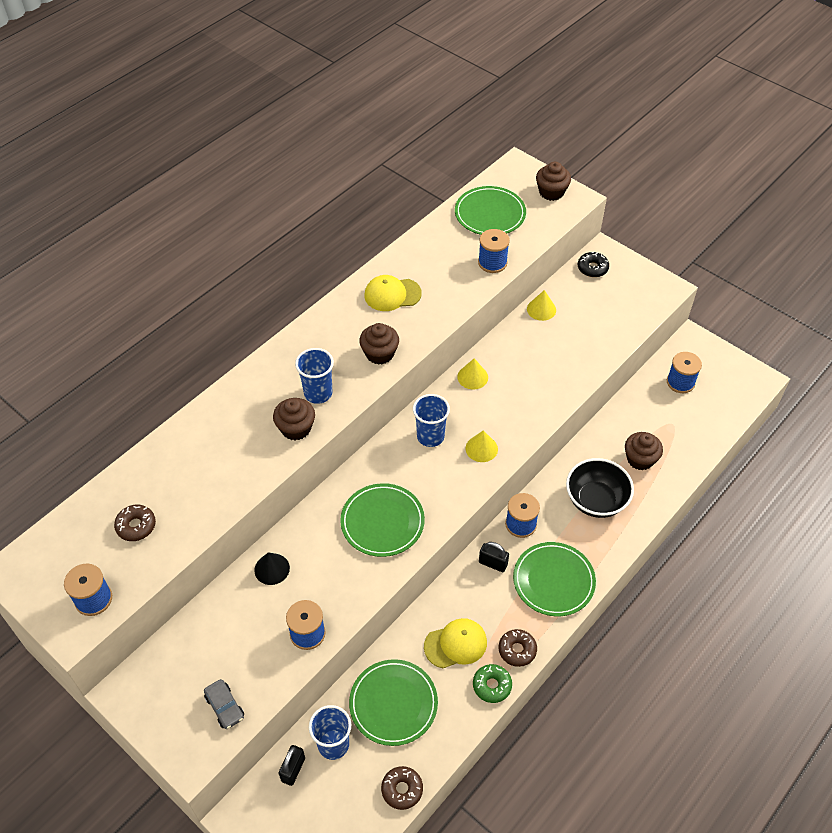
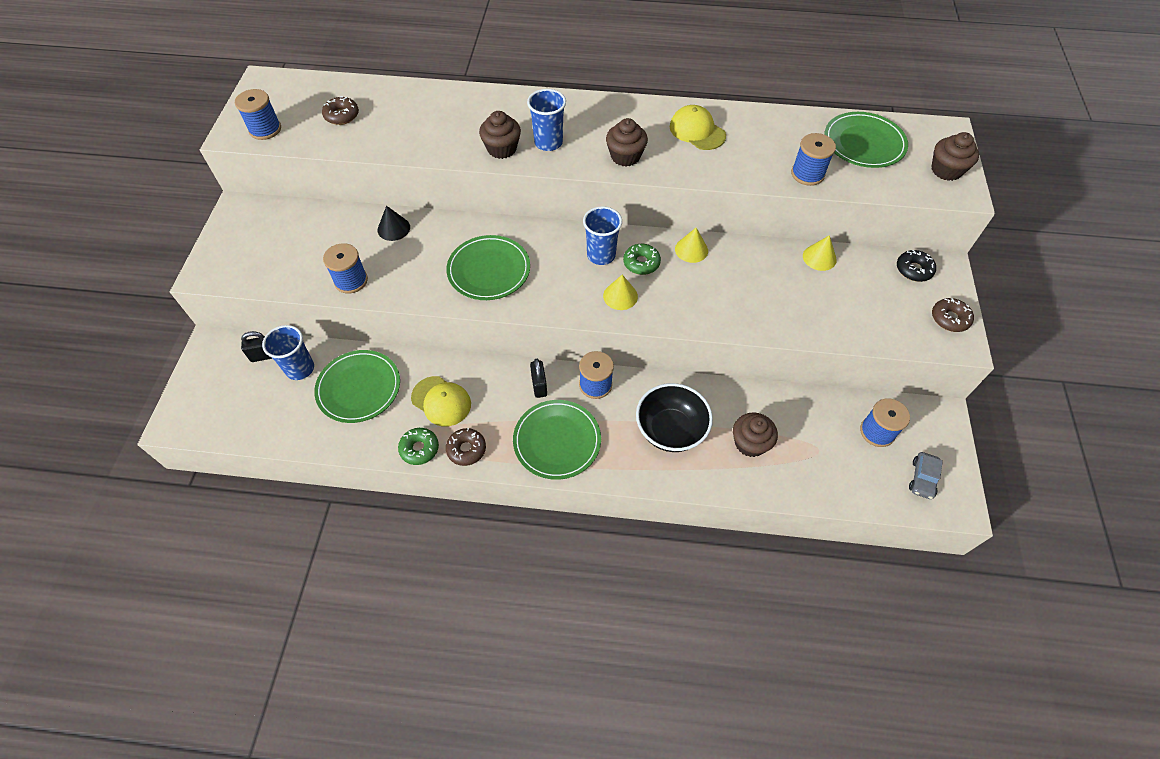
camera: 55 degrees right, 5 degrees up
grey car [204,679,244,729] -> grey car moved to [909,452,943,499]
brown donut [381,766,423,810] -> brown donut moved to [932,298,974,332]
none -> green donut [623,244,661,275]

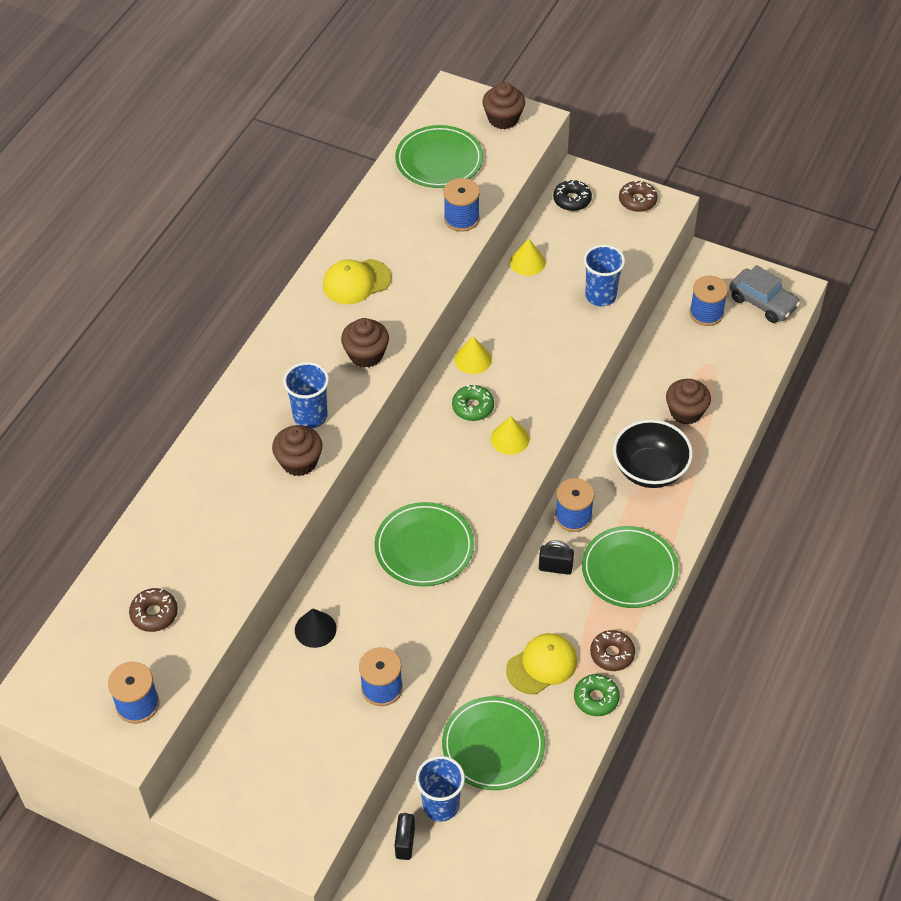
camera: 70 degrees left, 5 degrees down
blue cup [583,206,622,265] -> blue cup moved to [584,245,625,306]
grey car [909,452,943,499] -> grey car [729,265,800,323], size x1.52

